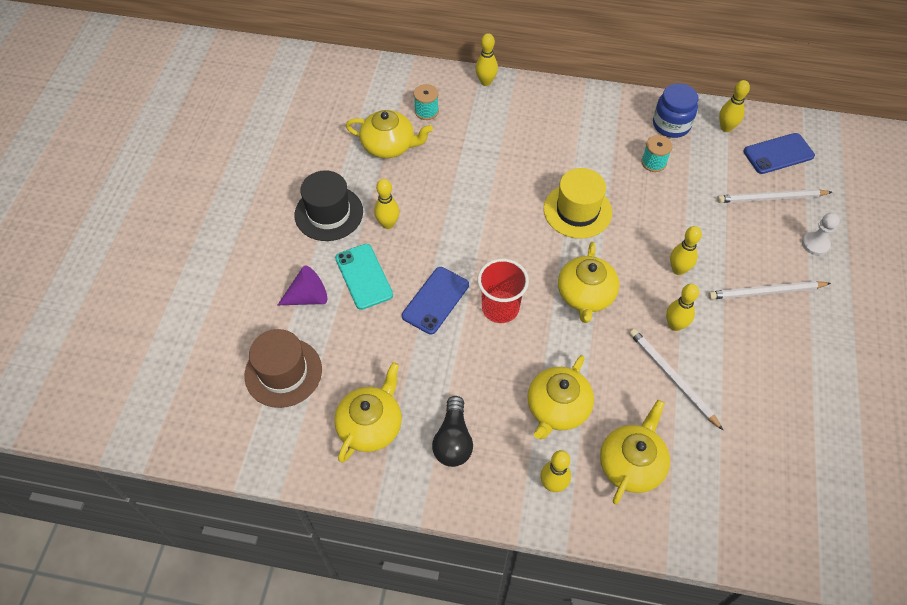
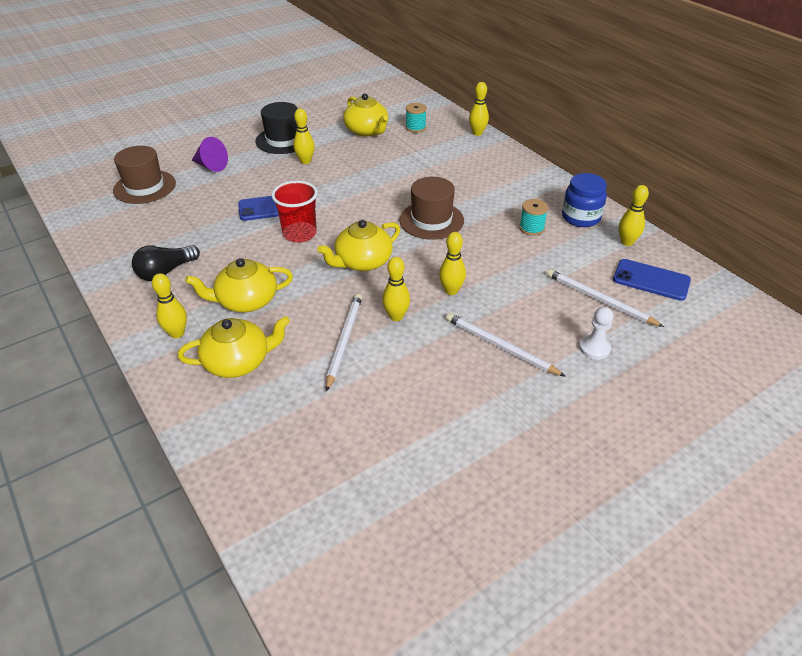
camera: 45 degrees right, 15 degrees down
yellow teapot [334,362,402,463] -> none
turquoise phone [335,244,393,310] -> none
yellow hat [544,168,612,239] -> brown hat [399,177,464,240]

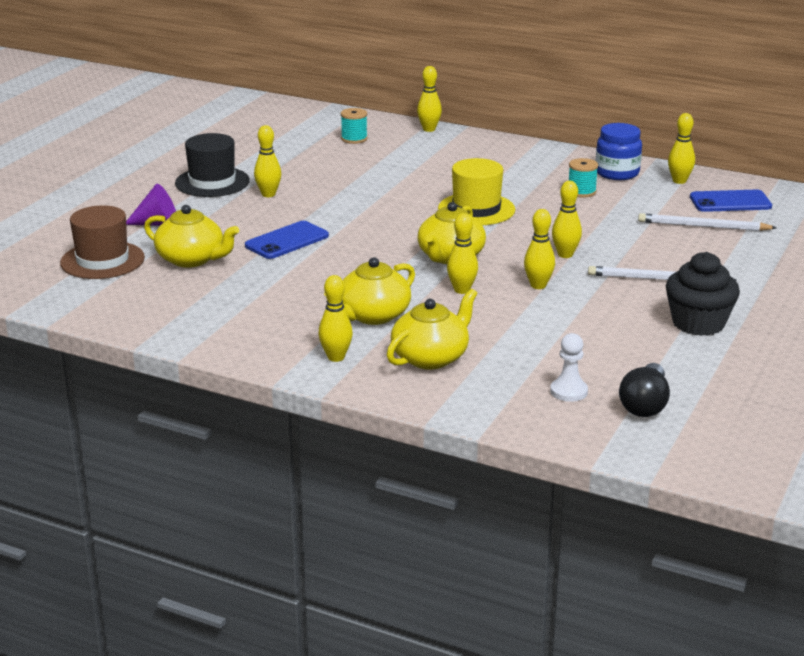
camera: 30 degrees left, 15 degrees down
black light bulb [132,245,200,281] -> black light bulb moved to [619,363,670,417]
red cup [272,181,318,243] -> none
white pencil [326,294,362,392] -> none
yellow teapot [343,93,388,136] -> yellow teapot moved to [144,205,239,268]
brown hat [399,177,464,240] -> yellow hat [438,158,515,225]
white pawn [579,307,613,360] -> white pawn moved to [550,333,588,402]
none -> yellow bowling pin [447,213,478,294]
none -> black cupcake [666,252,740,336]

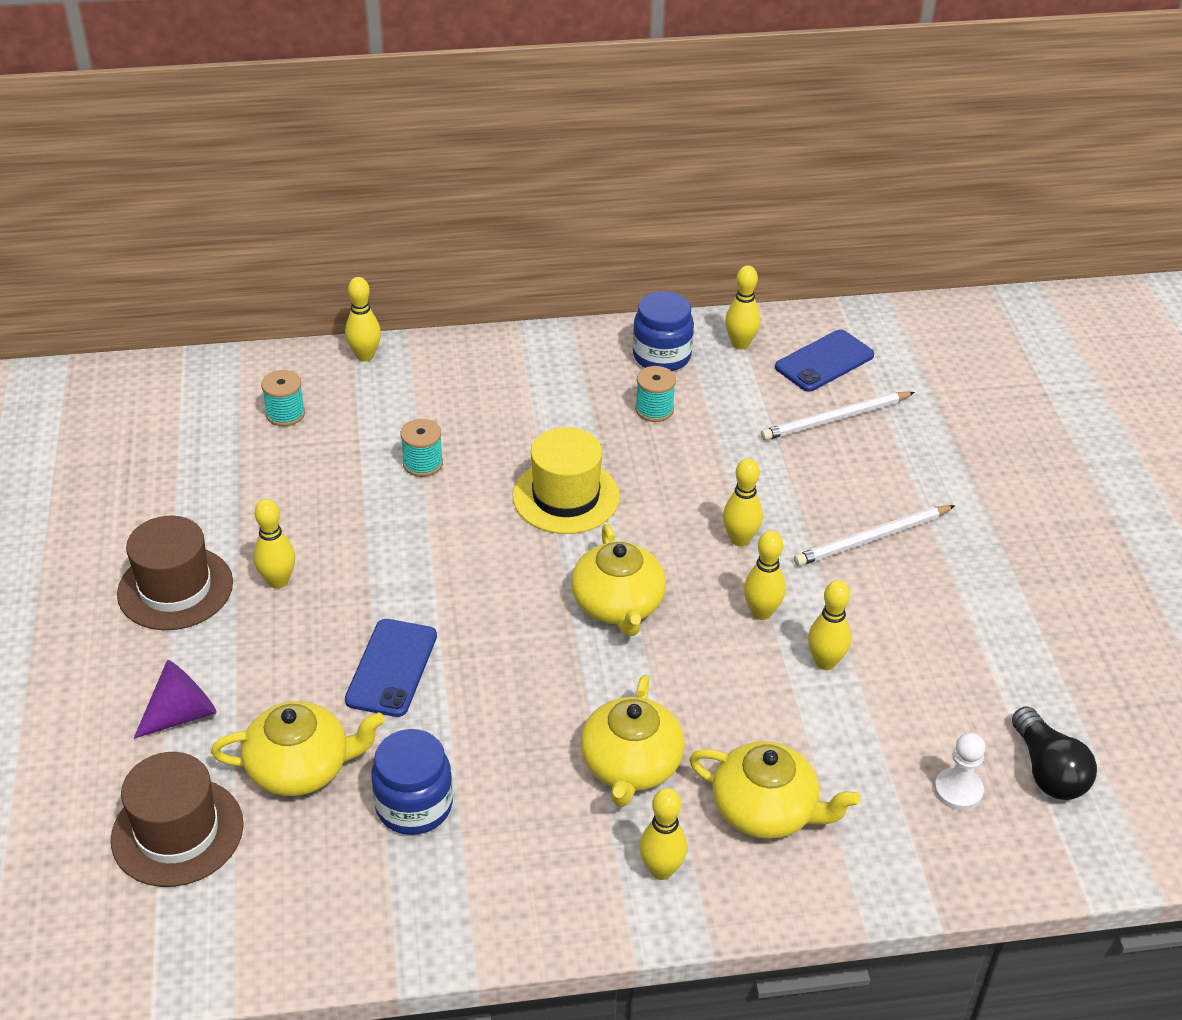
camera: 35 degrees left, 15 degrees up
black hat [175,133,250,197] -> brown hat [117,516,233,630]
yellow teapot [387,289,477,369] -> yellow teapot turned 105 degrees clockwise [689,741,860,839]
yellow bowling pin [447,213,478,294] -> yellow bowling pin moved to [808,580,851,670]
black cupcake [666,252,740,336] -> none
none -> blue jar [371,729,453,835]
none -> turquoise spool [400,419,443,477]

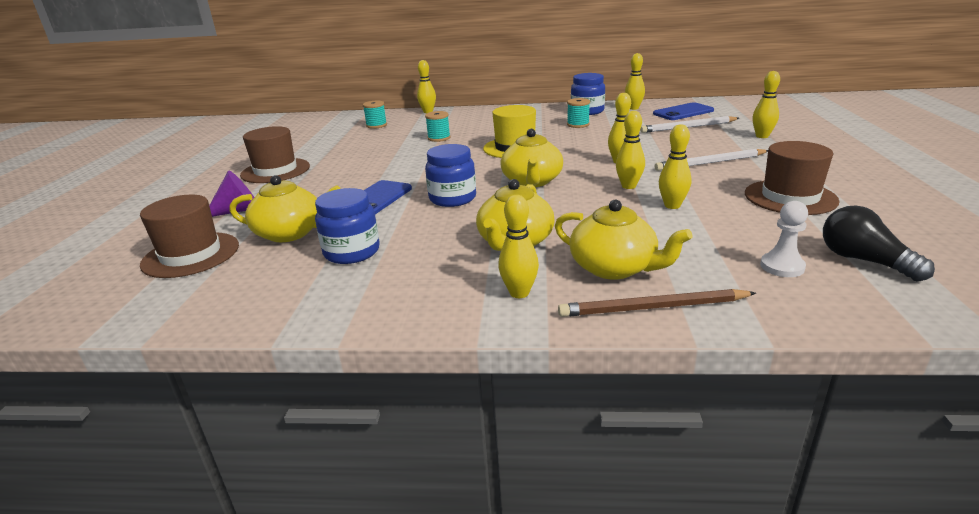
camera: 15 degrees right, 15 degrees down
yellow bowling pin [253,499,295,588] -> yellow bowling pin moved to [753,71,780,138]
black light bulb [1012,706,1097,800] -> black light bulb turned 150 degrees clockwise [823,206,935,282]
none -> blue jar [425,144,476,207]
none -> brown pencil [558,289,756,317]
none -> brown hat [745,141,840,215]

